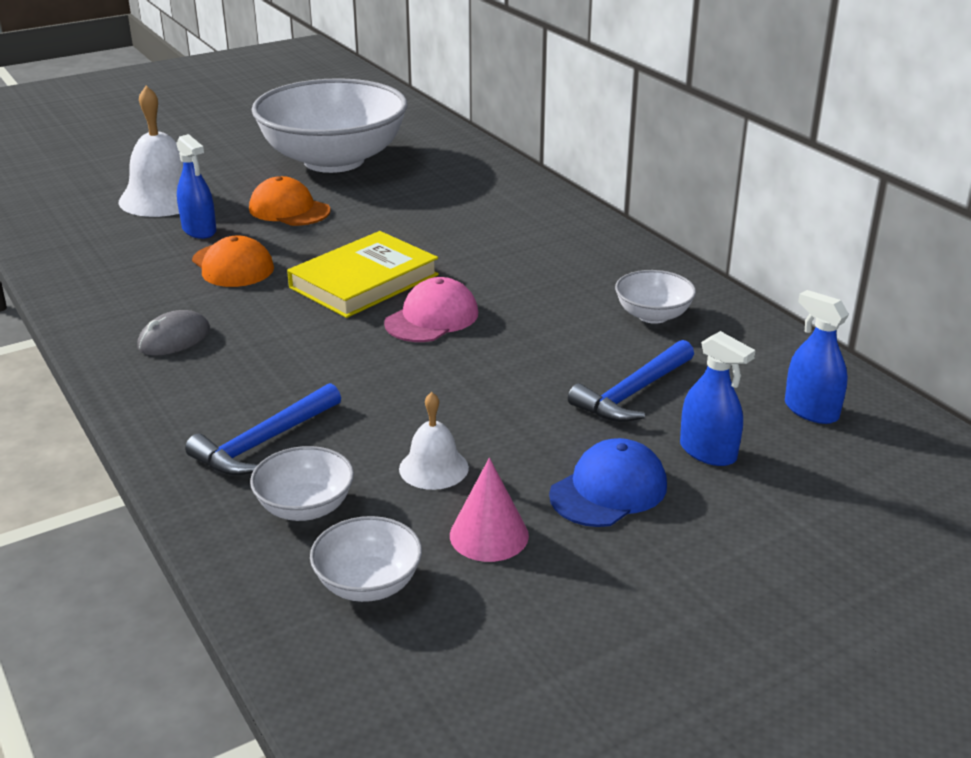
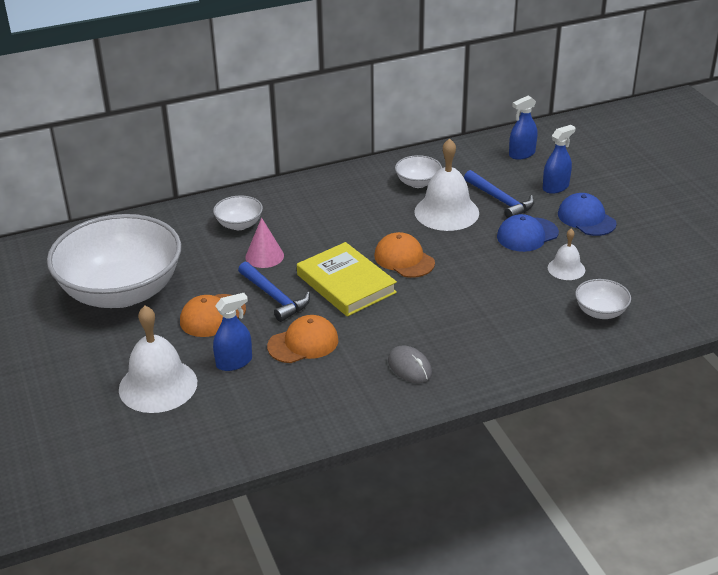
camera: 80 degrees left, 5 degrees up
blue hammer [185,383,341,476] -> blue hammer moved to [238,262,310,322]
white bowl [310,516,422,602] -> white bowl moved to [213,195,263,230]
pink cap [384,277,478,342] -> orange cap [374,232,435,278]
pink cone [450,458,529,562] -> pink cone moved to [245,218,284,268]
none -> white bell [414,138,479,231]
none -> blue cap [497,214,559,252]

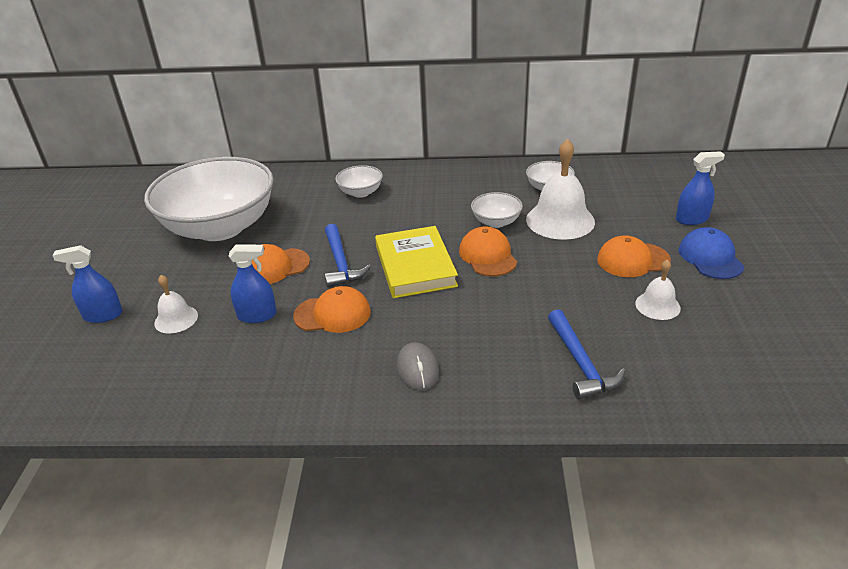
camera: 25 degrees right, 0 degrees up
white bell [119,306,197,413] -> white bell [154,275,198,333], size x0.54
pink cone [245,218,284,268] -> none
blue hammer [464,170,534,218] -> blue hammer moved to [548,309,625,399]
blue cap [497,214,559,252] -> orange cap [597,235,671,277]
blue spray bottle [509,96,538,160] -> blue spray bottle moved to [52,245,123,323]
white bowl [575,279,631,319] -> white bowl moved to [471,192,523,228]

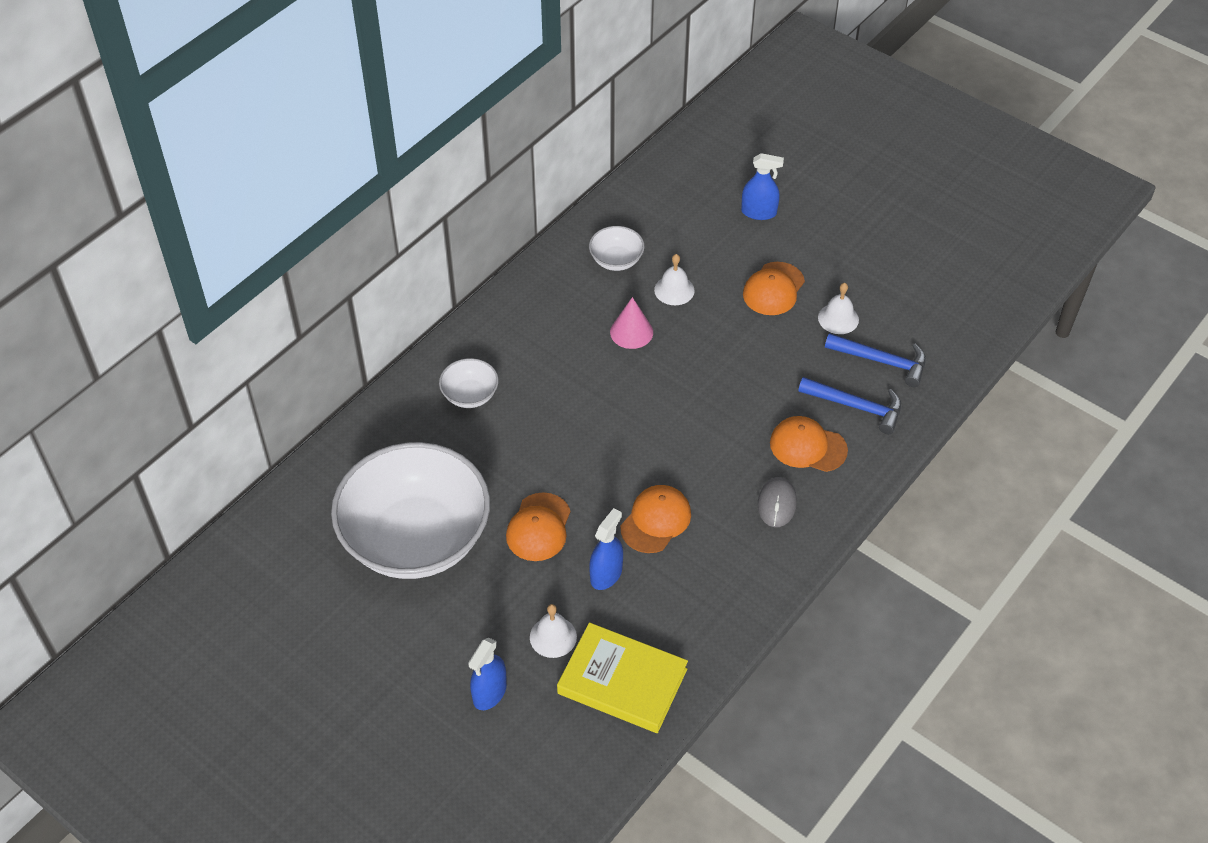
camera: 55 degrees left, 15 degrees up
blue hammer [324,224,371,288] -> blue hammer moved to [825,333,926,387]
yellow book [375,226,458,298] -> yellow book moved to [557,622,688,733]
grey mouse [397,342,439,390] -> grey mouse turned 75 degrees clockwise [758,477,797,527]
orange cap [459,227,517,276] -> orange cap moved to [770,416,848,472]
white bowl [471,192,523,228] -> pink cone [610,297,653,349]
white bell [526,139,595,240] -> white bell [654,254,695,305], size x0.54
blue spray bottle [676,151,725,225] -> blue spray bottle turned 75 degrees clockwise [741,153,784,220]
blue cap [679,227,744,279] -> none

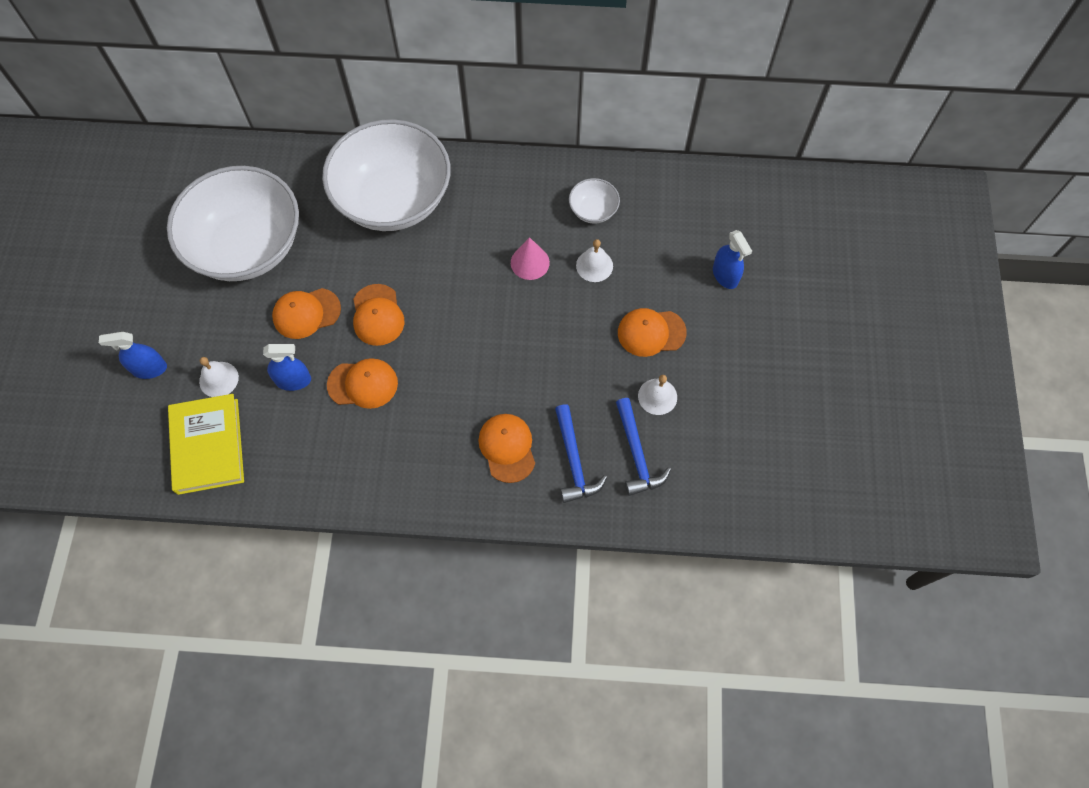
camera: 55 degrees right, 15 degrees up
white bowl [439,358,499,408] -> white bowl [322,119,451,231], size x2.45
grey mouse [758,477,797,527] -> none
none -> orange cap [353,284,404,346]

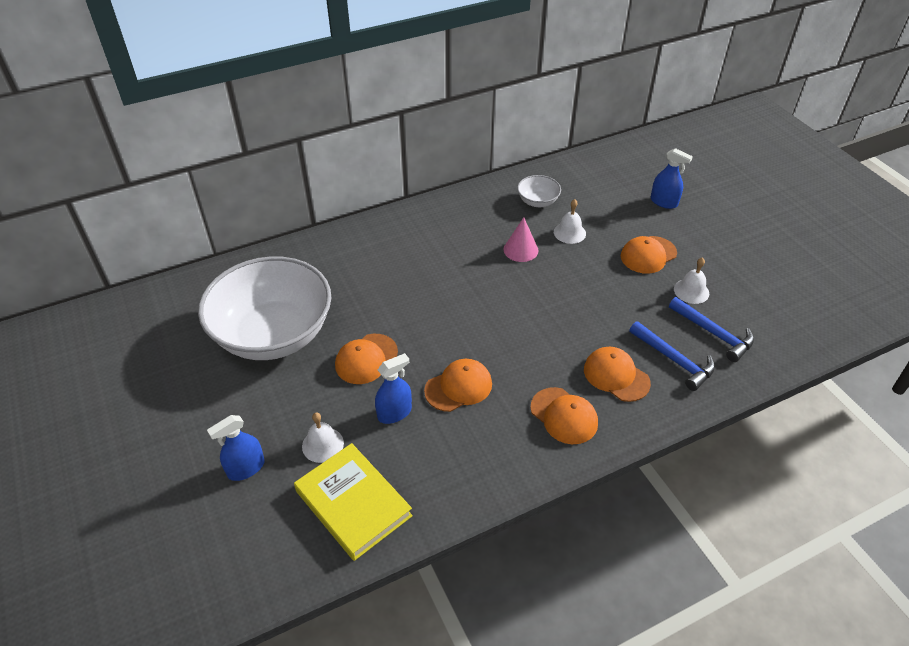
camera: 30 degrees left, 20 degrees down
white bowl [322,119,451,231] -> none
orange cap [353,284,404,346] -> orange cap moved to [530,387,598,444]

